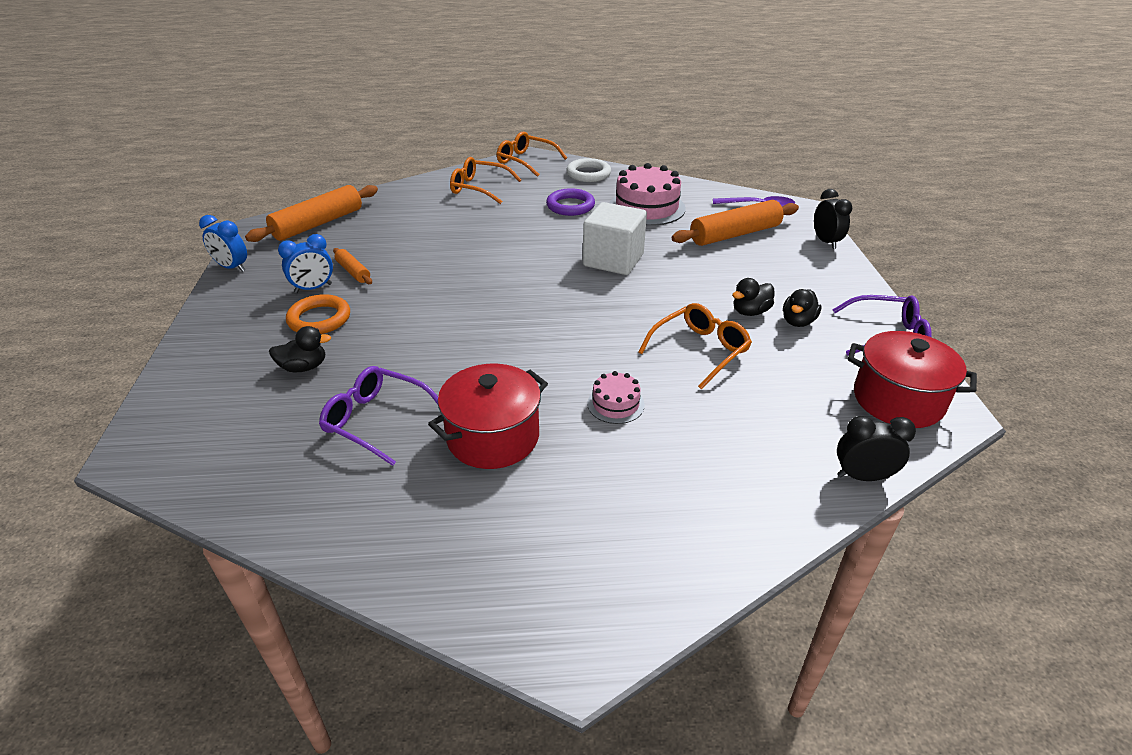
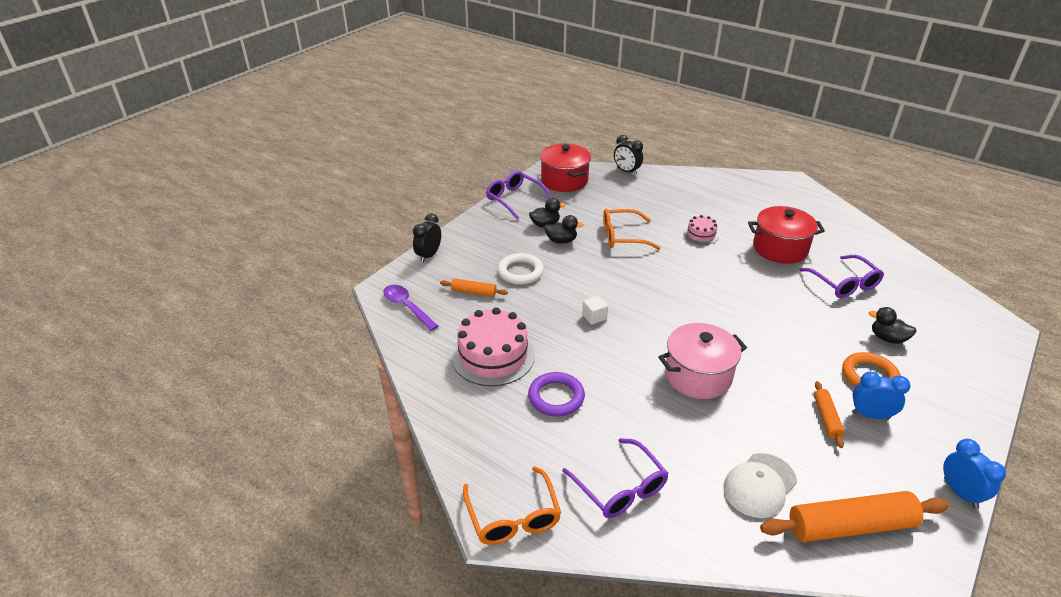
camera: 140 degrees left, 0 degrees up
orange glasses [450,157,521,204] -> purple glasses [562,438,669,518]
white ring [566,158,611,182] -> white ring moved to [498,253,544,285]
white cube [583,202,647,275] -> white cube [582,295,608,325], size x0.42
orange rolling pin [672,200,799,246] -> orange rolling pin [440,278,508,297], size x0.51
none -> pink pot [658,323,747,399]
none -> white cap [723,453,797,518]

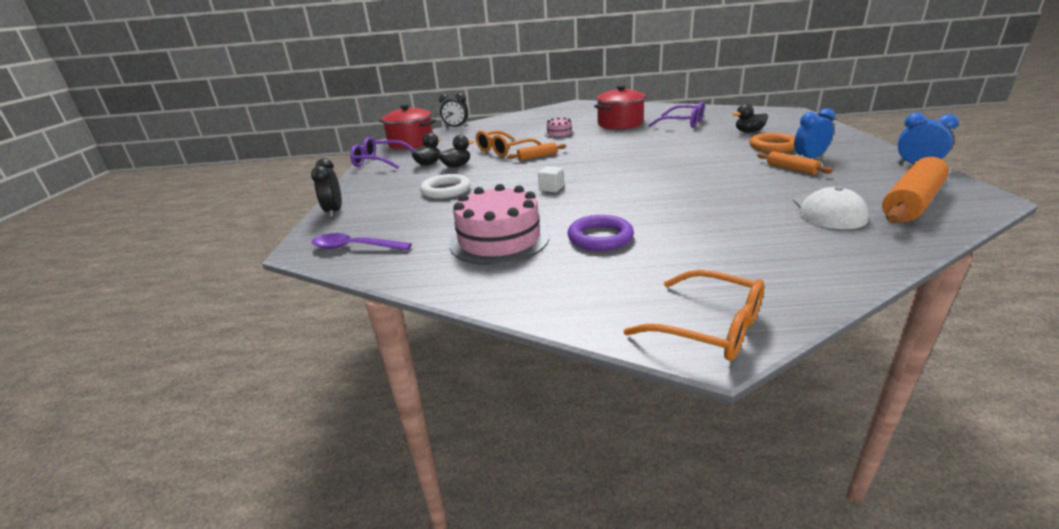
camera: 35 degrees left, 10 degrees down
orange rolling pin [440,278,508,297] -> orange rolling pin moved to [507,142,566,161]
purple glasses [562,438,669,518] -> none
pink pot [658,323,747,399] -> none

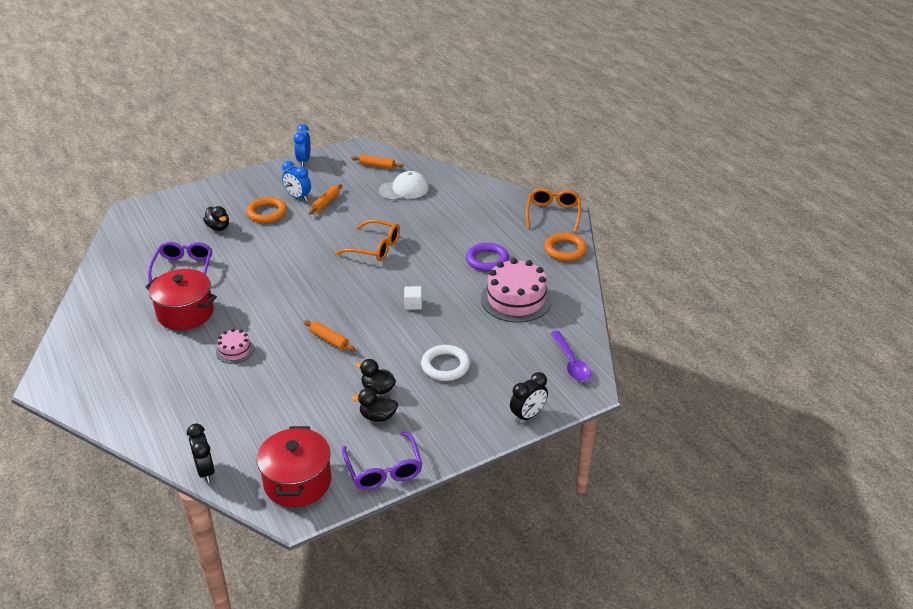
camera: 120 degrees left, 10 degrees up
orange glasses [476,130,542,157] -> orange glasses moved to [335,219,400,261]
orange rolling pin [882,157,949,223] -> orange rolling pin [351,155,404,169], size x0.51
none -> orange ring [544,233,587,261]

